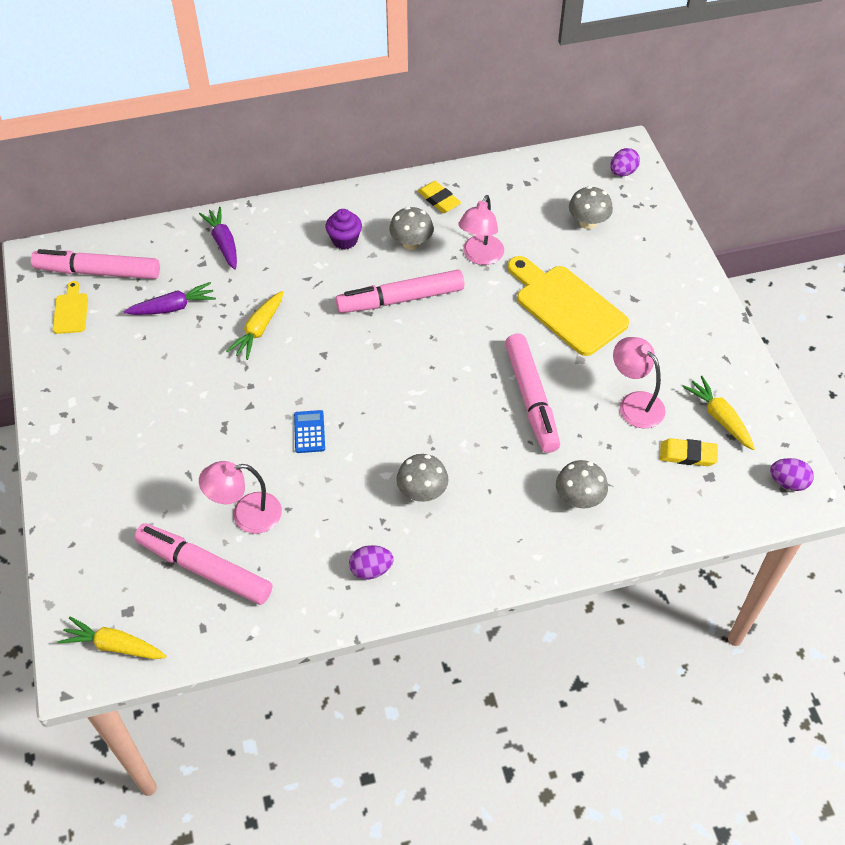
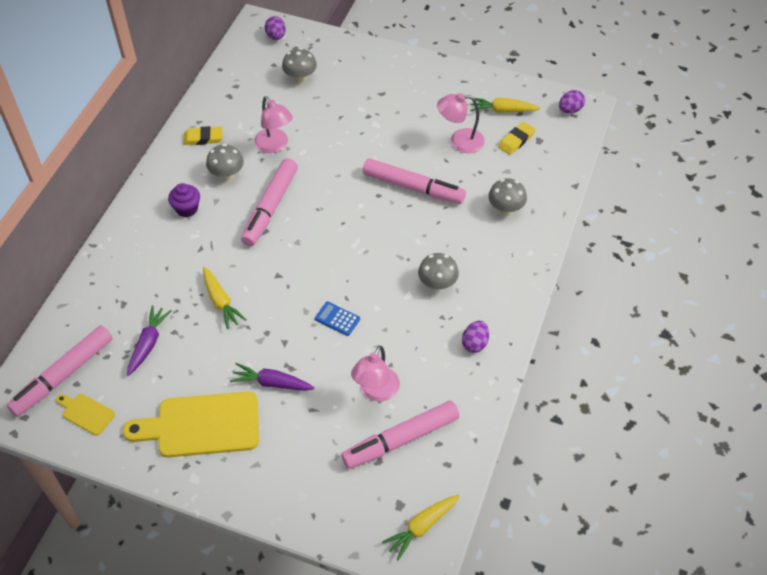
camera: 55 degrees left, 0 degrees up
purple carrot [199,207,237,270] -> purple carrot moved to [230,363,315,391]
yellow cutting board [508,256,629,356] -> yellow cutting board moved to [123,391,259,458]

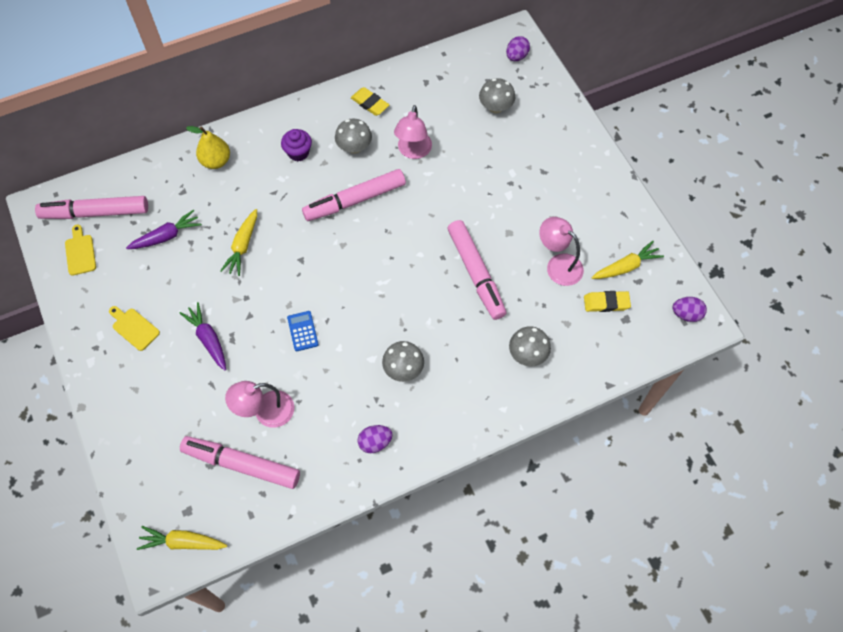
camera: 45 degrees right, 10 degrees up
yellow cutting board [123,391,259,458] -> yellow cutting board [109,306,160,351], size x0.48
yellow carrot [470,98,540,113] -> yellow carrot turned 105 degrees clockwise [591,241,664,279]
none -> yellow pear [186,126,230,169]

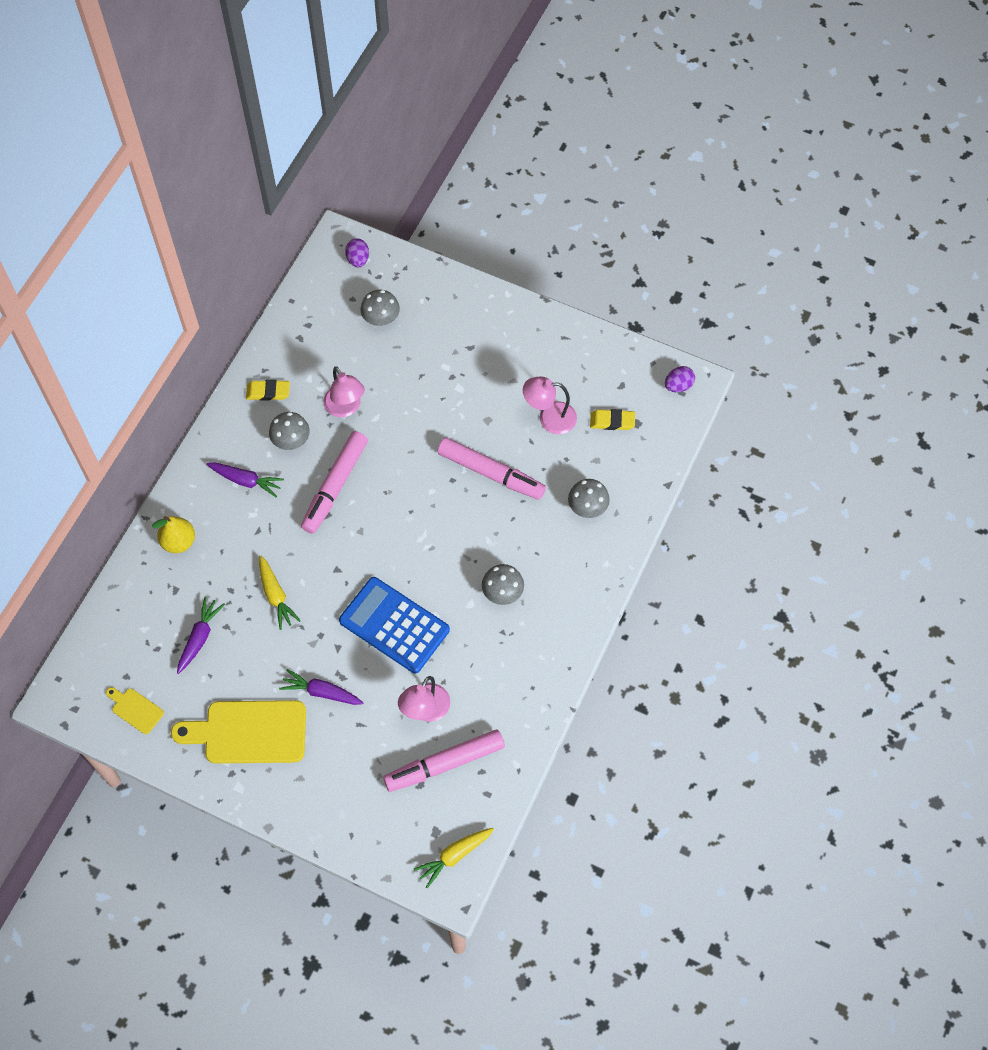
camera: 40 degrees left, 0 degrees up
pink marker [35,196,148,219] -> none
yellow cutting board [109,306,160,351] -> yellow cutting board [171,700,306,764], size x2.10
purple cupcake [281,129,312,161] -> purple carrot [206,462,284,497]
blue calculator [287,311,319,351] -> blue calculator [339,577,450,673], size x2.37
purple egg [357,425,393,453] -> none
yellow eraser [584,291,631,312] -> yellow eraser turned 45 degrees clockwise [590,409,635,430]
yellow carrot [591,241,664,279] -> none

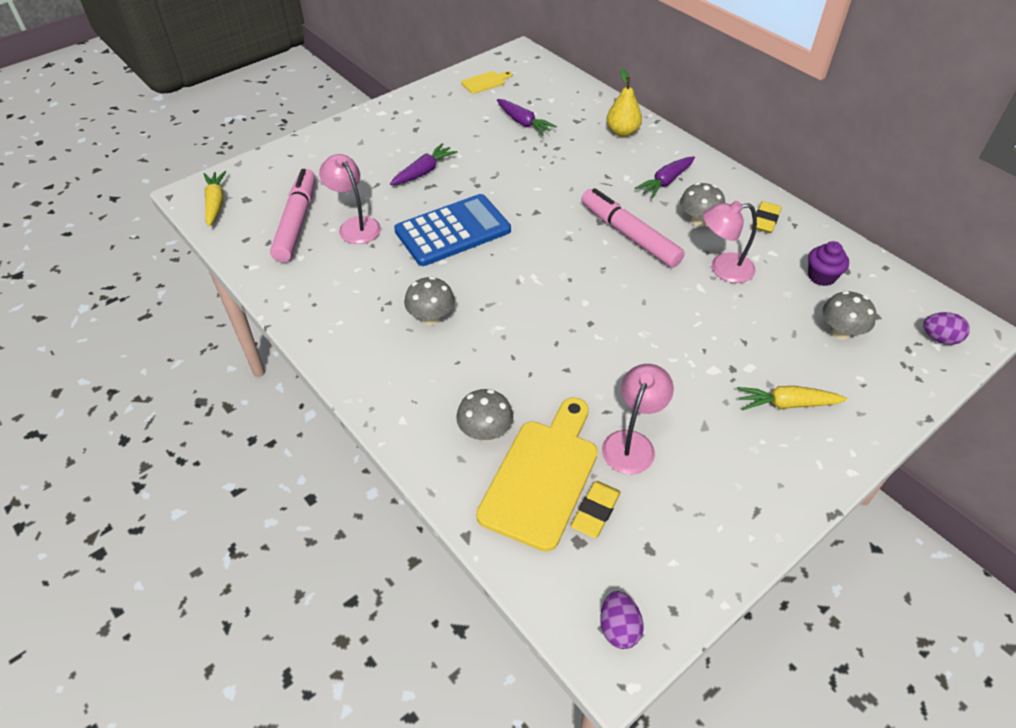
camera: 115 degrees right, 15 degrees down
yellow cutting board [171,700,306,764] -> yellow cutting board moved to [476,397,598,552]
yellow carrot [259,555,301,630] -> yellow carrot moved to [737,386,847,410]
pink marker [438,438,546,500] -> none
none -> purple cupcake [808,241,849,286]

